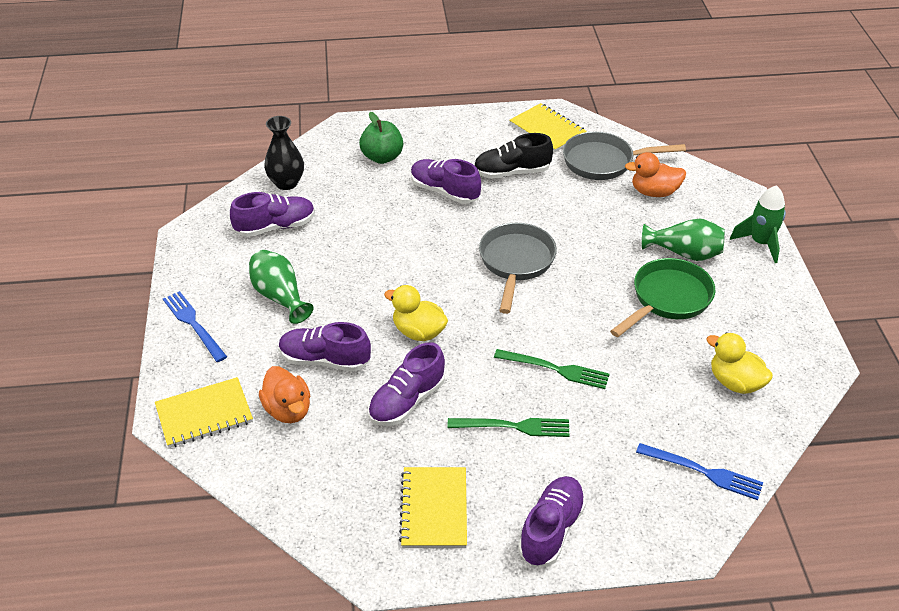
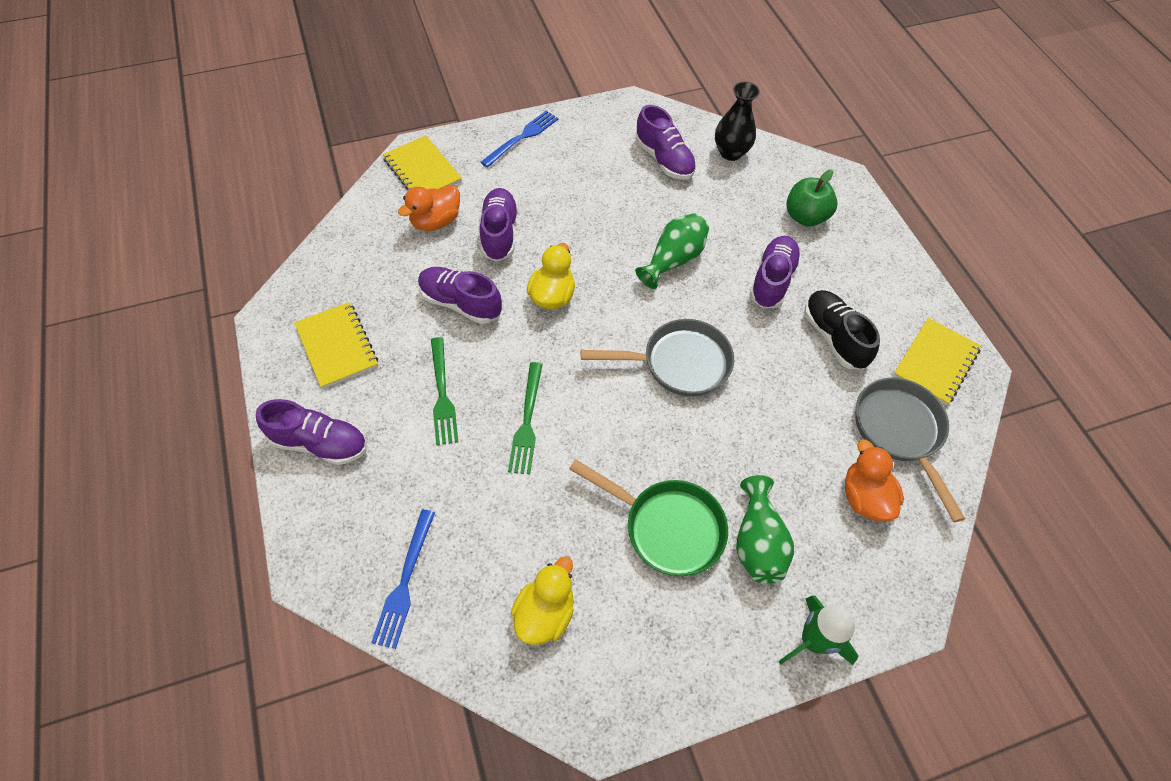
camera: 75 degrees right, 15 degrees up
green vase [249,250,314,324] -> green vase moved to [635,213,709,289]
yellow notebook [399,467,467,548] -> yellow notebook turned 75 degrees clockwise [294,302,378,389]

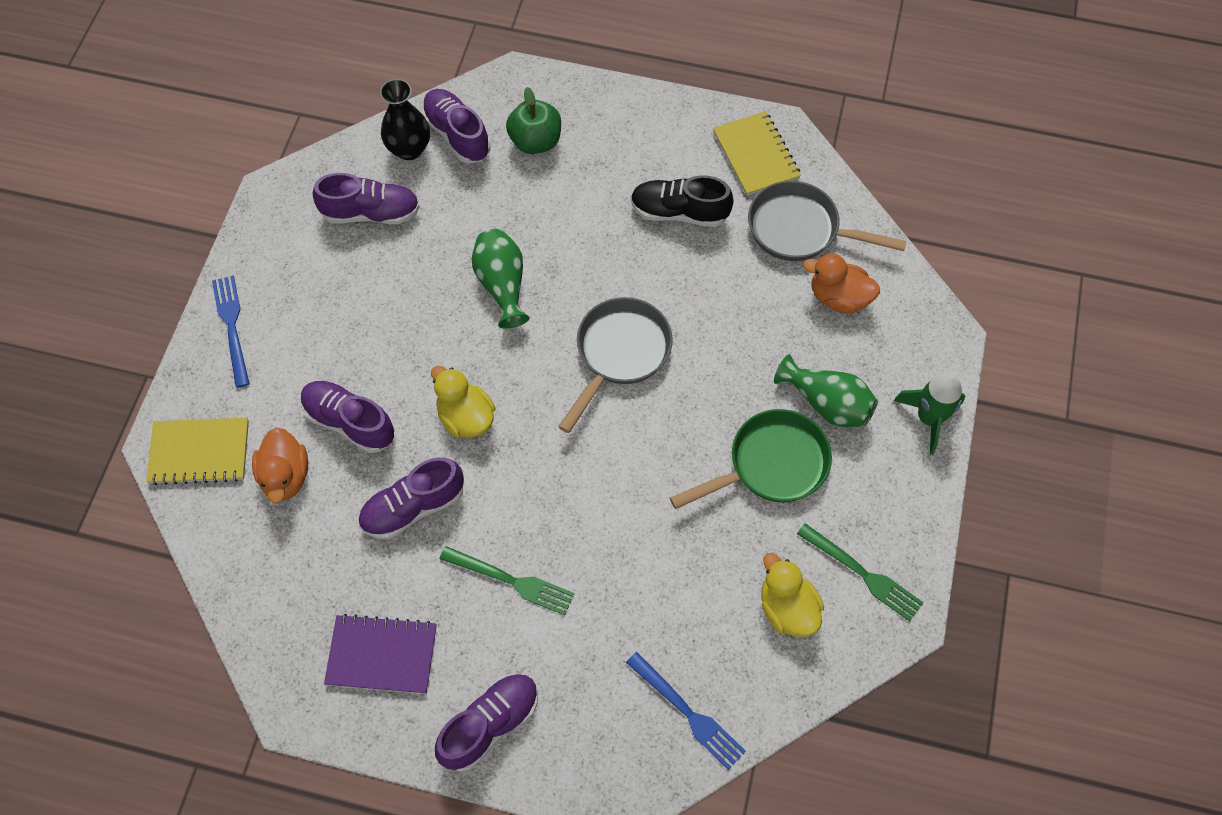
camera: 55 degrees left, 5 degrees up
yellow notebook [294,302,378,389] -> purple notebook [324,614,437,694]
green fork [508,362,543,475] -> green fork moved to [797,523,924,621]
purple shoe [750,236,801,309] -> purple shoe moved to [422,89,490,164]

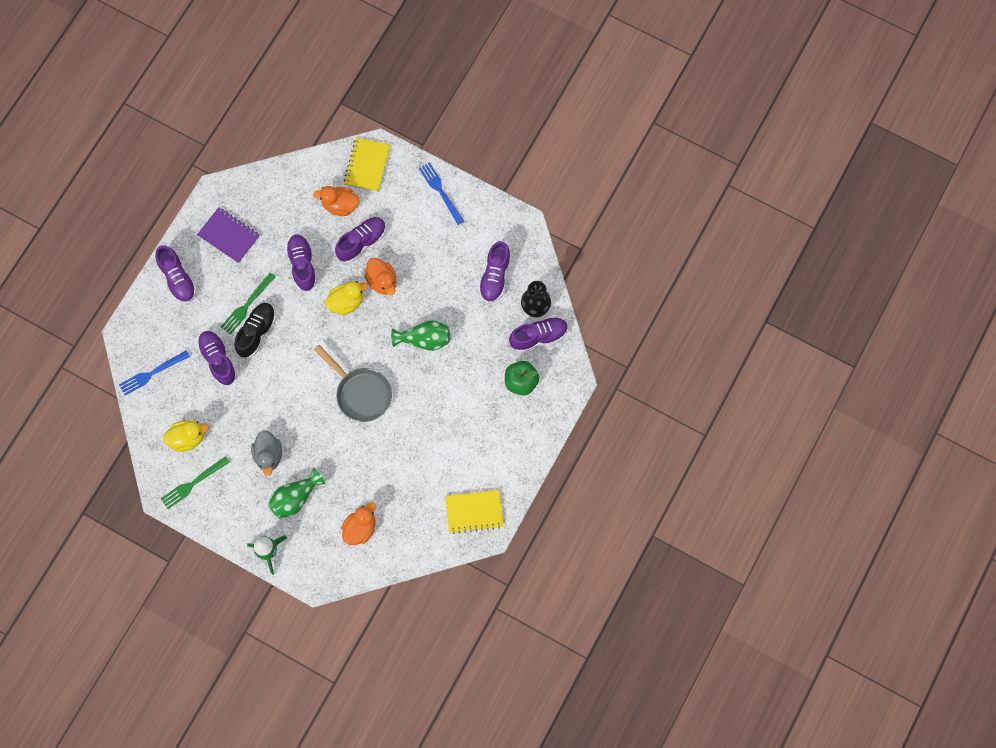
camera: 105 degrees right, 10 degrees up
blue fork [212,276,250,388] -> blue fork turned 120 degrees counterclockwise [419,162,464,225]
purple notebook [324,614,437,694] -> purple notebook turned 75 degrees counterclockwise [197,207,260,263]
black shoe [631,175,733,227] -> black shoe moved to [234,303,276,358]
green pan [670,409,832,509] -> grey duck [251,430,282,476]
grey pan [748,181,907,261] -> none
none -> purple shoe [197,331,237,385]
none -> orange duck [364,258,397,295]

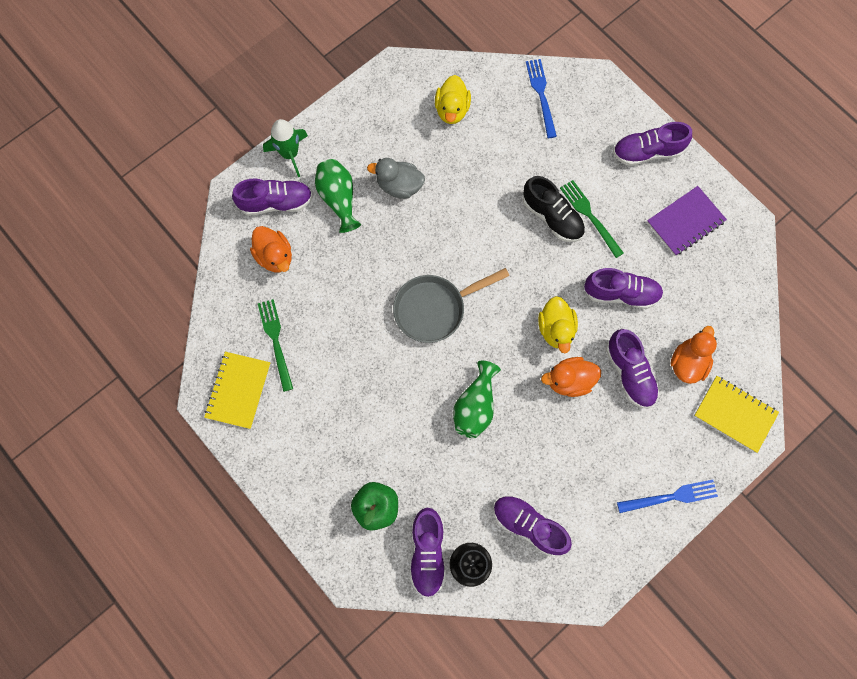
camera: 110 degrees right, 0 degrees up
green fork [161,456,230,509] -> green fork moved to [258,299,293,392]
purple shoe [197,331,237,385] -> purple shoe moved to [232,179,313,216]

